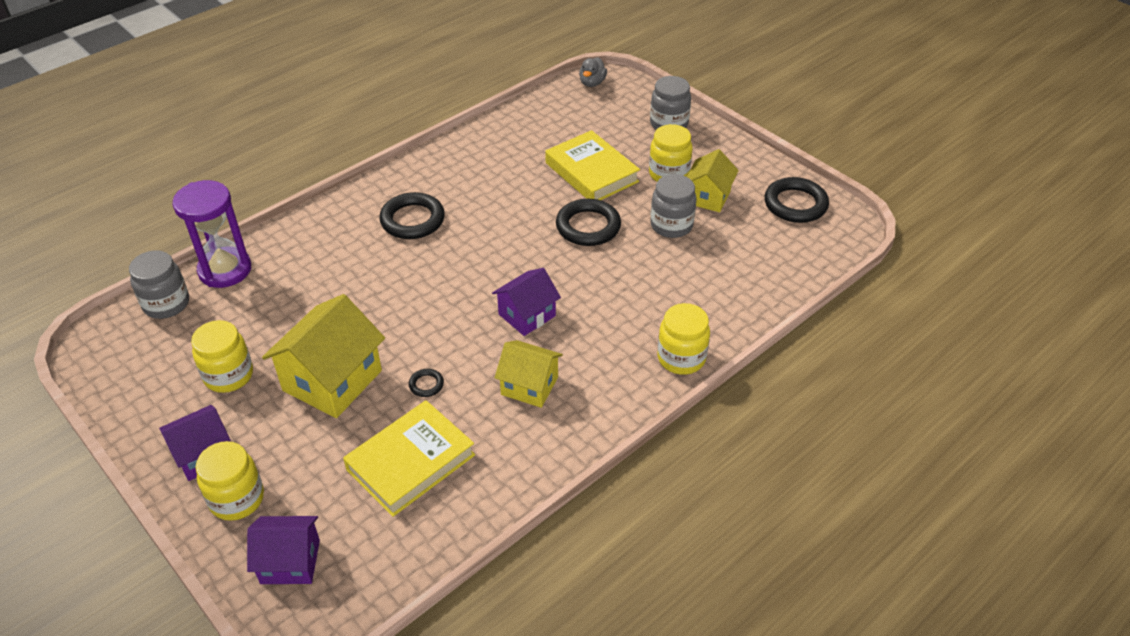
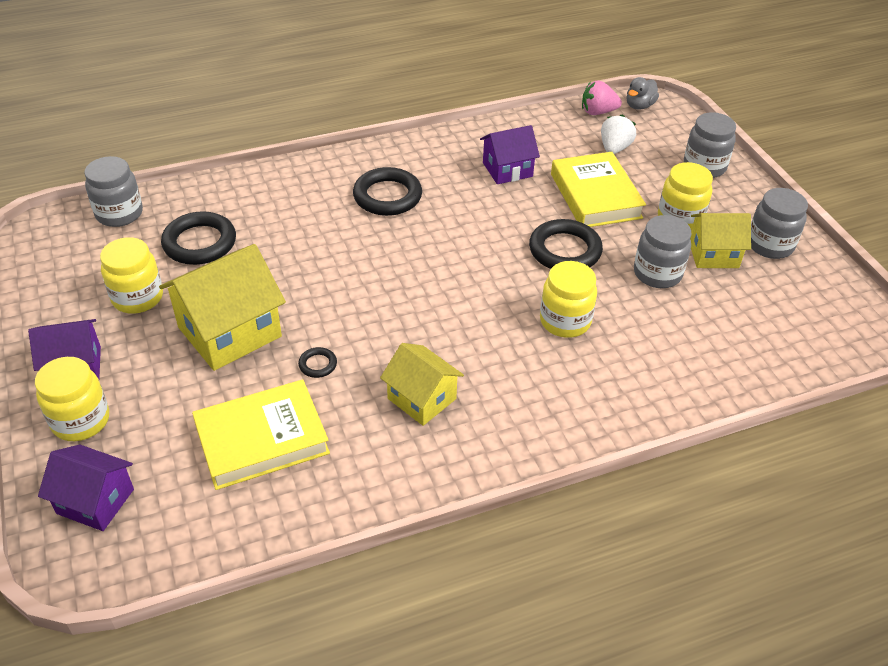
camera: 20 degrees right, 0 degrees up
purple hourglass [173,180,251,288] -> none
purple house [492,268,561,336] -> purple house moved to [480,125,540,184]
yellow jar [657,303,710,375] -> yellow jar moved to [540,261,597,338]
yellow house [687,149,739,212] -> yellow house turned 45 degrees clockwise [690,213,751,268]
black ring [765,177,829,223] -> black ring moved to [161,211,236,265]
none -> pink strawberry [582,80,622,115]
none -> white strawberry [601,114,636,154]
none -> grey jar [751,188,808,259]

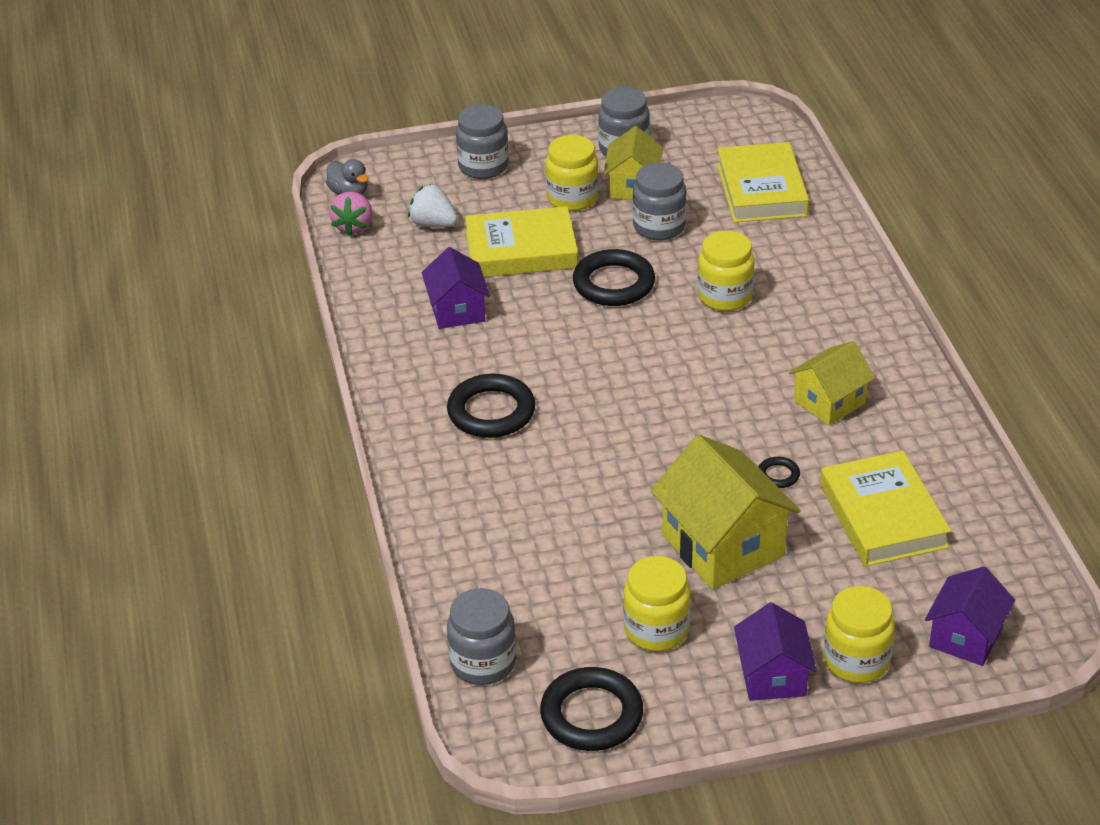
camera: 80 degrees left, 5 degrees down
black ring [161,211,236,265] -> black ring moved to [540,667,643,751]
none -> yellow book [717,142,809,222]

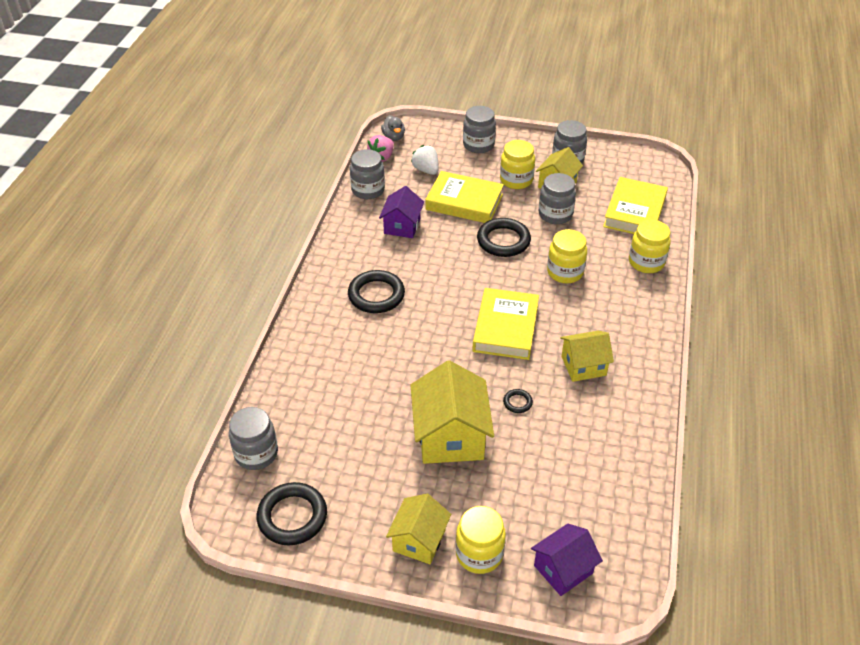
camera: 25 degrees right, 5 degrees up
yellow jar [623,556,691,651] -> yellow jar moved to [629,220,671,273]
purple house [734,602,817,701] -> yellow house [386,494,451,564]
yellow book [820,451,951,567] -> yellow book moved to [472,288,539,360]
none -> grey jar [350,149,385,199]

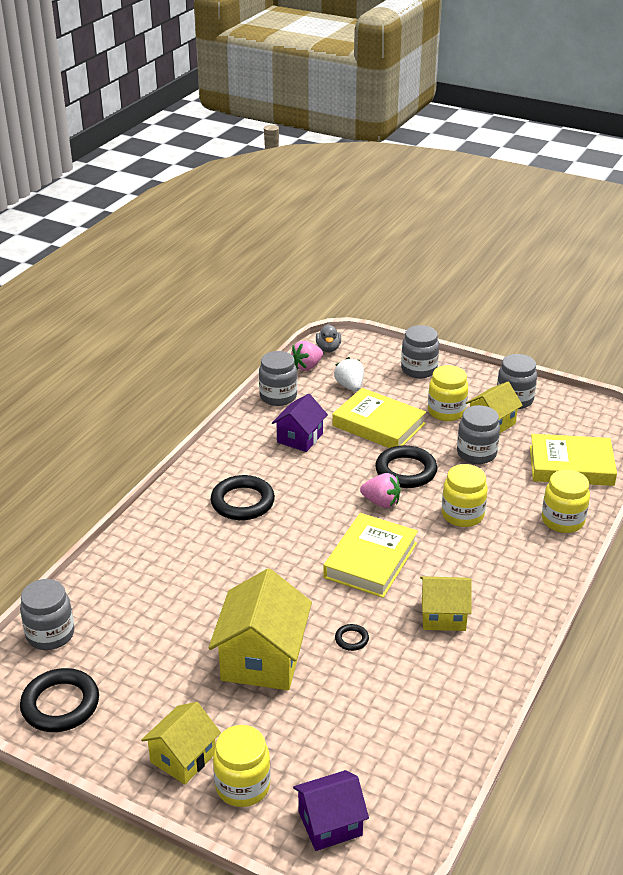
camera: 15 degrees right, 10 degrees down
yellow book [603,177,668,234] -> yellow book turned 60 degrees clockwise [530,434,617,486]
none -> pink strawberry [360,473,401,508]

